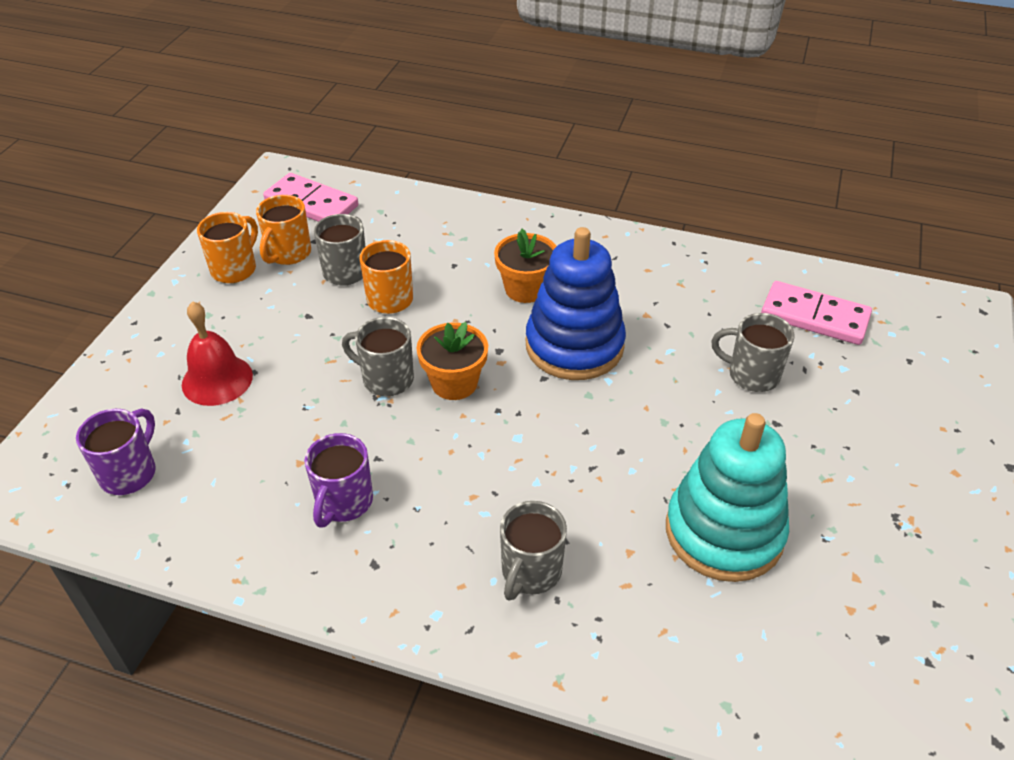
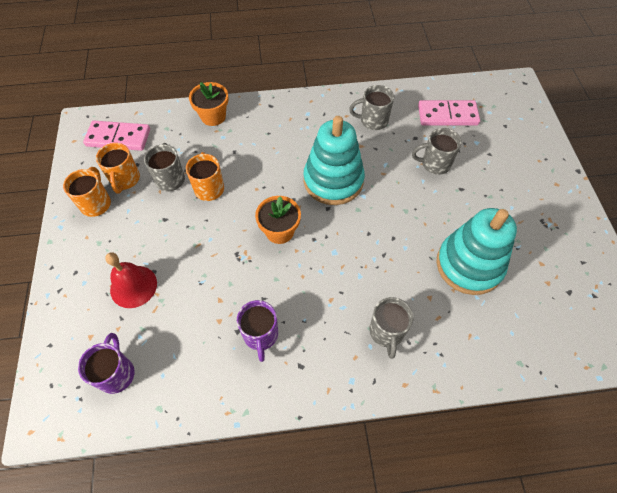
camera: 25 degrees left, 15 degrees up
grey mug [342,317,414,396] -> grey mug moved to [349,85,394,130]
orange flower pot [494,229,556,303] -> orange flower pot moved to [189,82,228,126]
blue stacking toy [526,227,626,380] -> turquoise stacking toy [303,116,365,205]

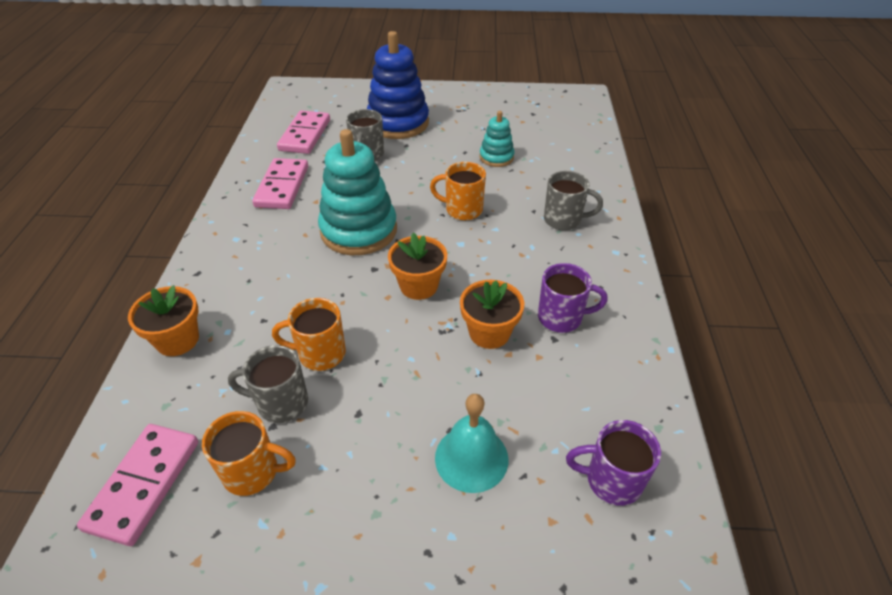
camera: 80 degrees left, 15 degrees down
orange mug [63,167,111,217] -> orange mug moved to [430,162,486,220]
red bell [105,252,157,308] -> turquoise bell [435,394,508,493]
grey mug [349,85,394,130] -> pink domino [252,158,308,209]
turquoise stacking toy [436,208,517,295] -> turquoise stacking toy [479,111,515,167], size x0.52
none -> blue stacking toy [367,31,429,139]
none -> orange flower pot [460,280,524,349]

